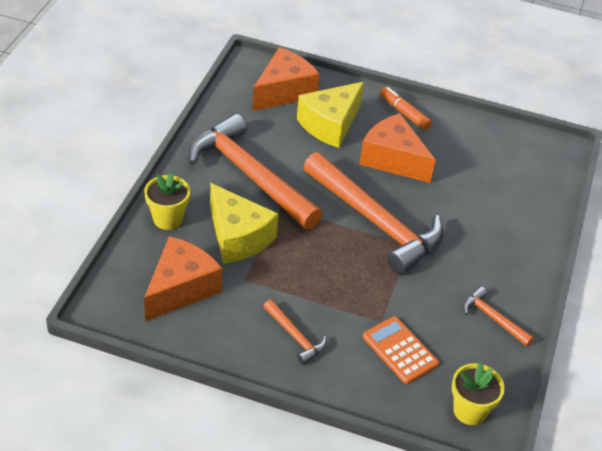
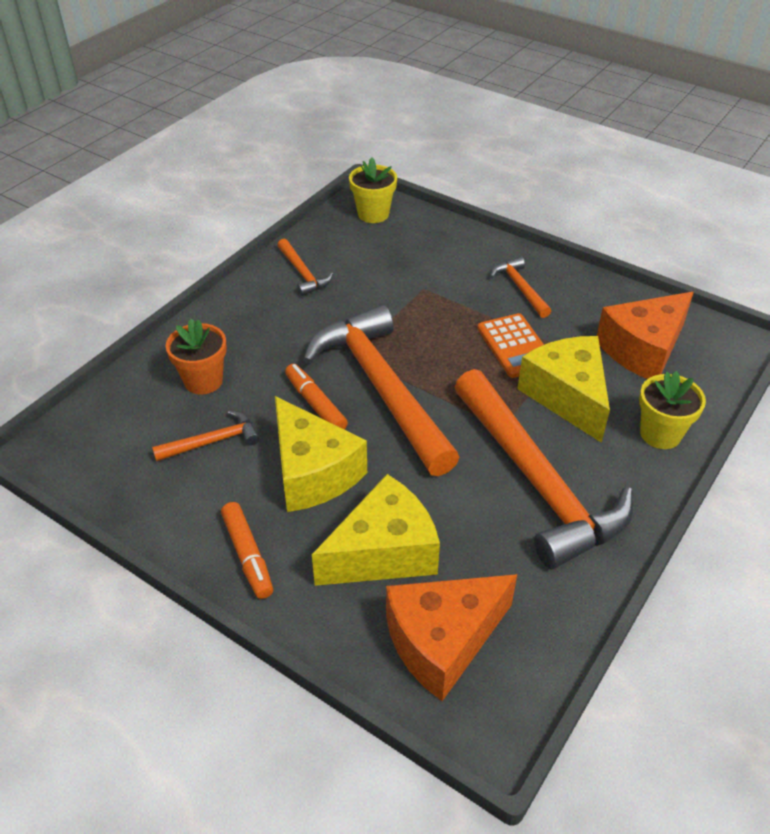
camera: 160 degrees left, 0 degrees up
orange cheese [359,113,436,183] -> yellow cheese [275,396,367,512]
orange calculator [363,316,439,384] -> orange calculator moved to [478,313,544,378]
none -> orange hammer [152,410,260,462]
none -> orange flower pot [166,319,227,395]
none -> orange marker [285,364,348,429]

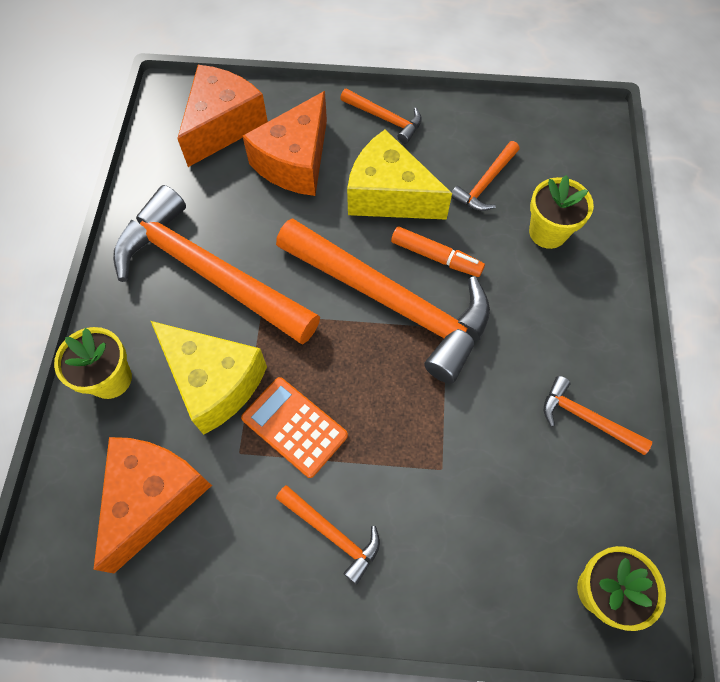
camera: 150 degrees right, 20 degrees up
orange flower pot [166,319,227,395] -> yellow flower pot [529,175,594,249]
orange marker [221,502,273,599] -> orange hammer [340,88,422,144]
yellow cheese [312,474,440,586] -> orange cheese [243,91,327,196]

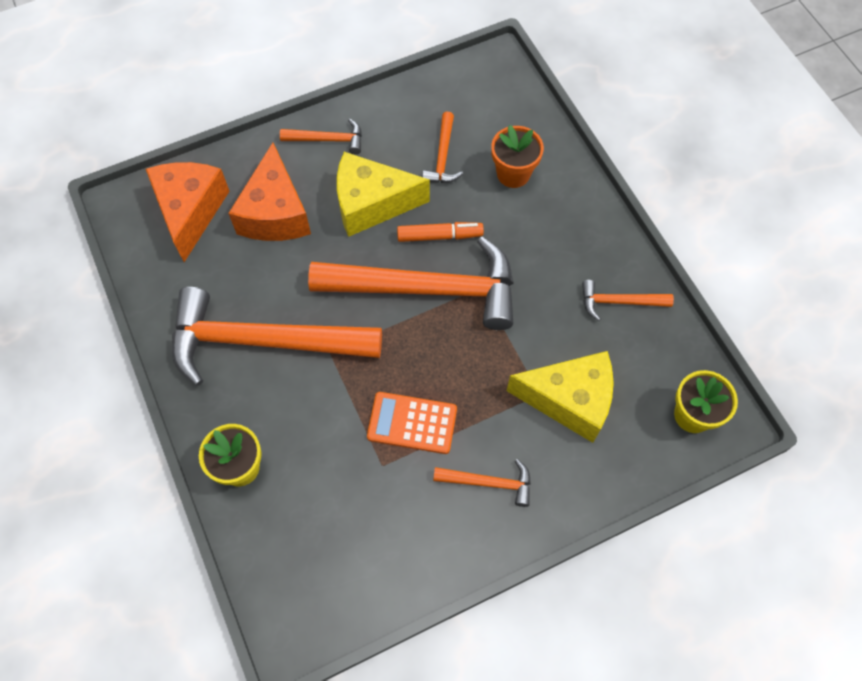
camera: 30 degrees left, 0 degrees up
orange cheese [93,437,212,573] -> none
yellow cheese [151,321,267,435] -> yellow cheese moved to [507,351,614,443]
yellow flower pot [529,175,594,249] -> orange flower pot [491,125,544,188]

